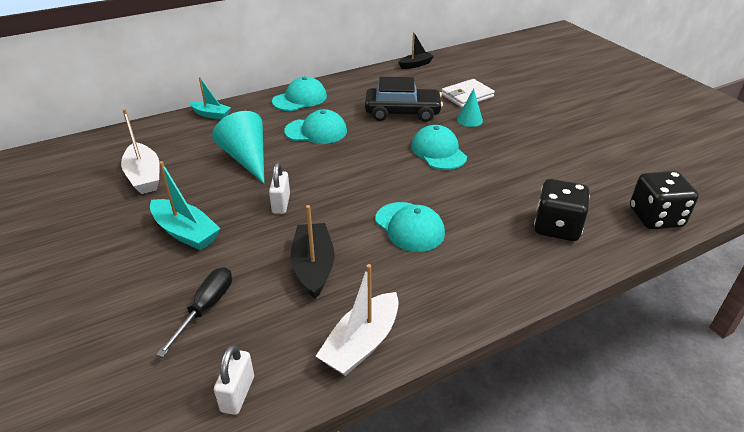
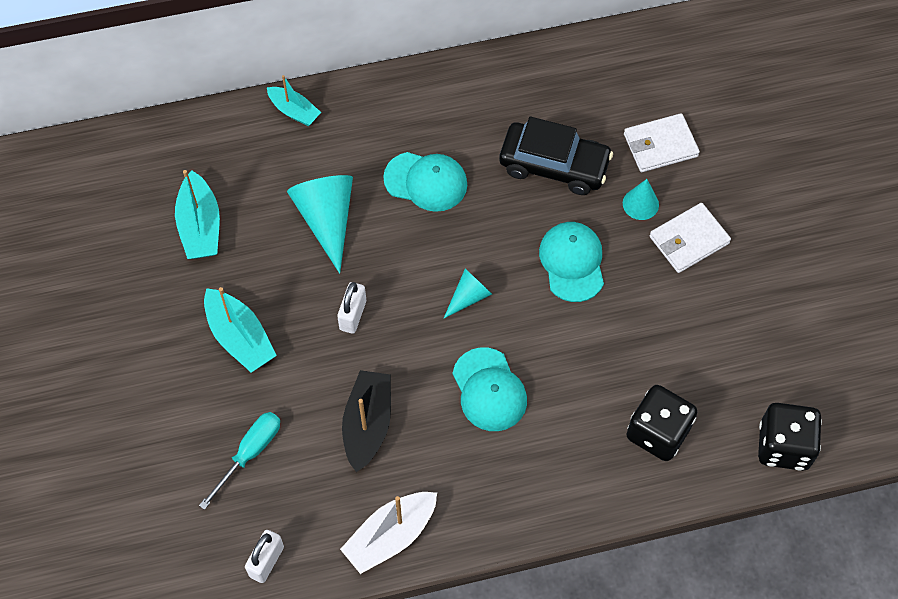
camera: 15 degrees right, 25 degrees up
white boat [121,109,160,194] -> turquoise boat [175,170,220,259]
black screwdriver [156,267,232,357] -> turquoise screwdriver [199,412,280,510]
turquoise cap [272,76,327,111] -> none
black boat [398,32,434,69] -> none
none -> turquoise cone [443,269,492,319]
none -> white wallet [650,203,731,273]

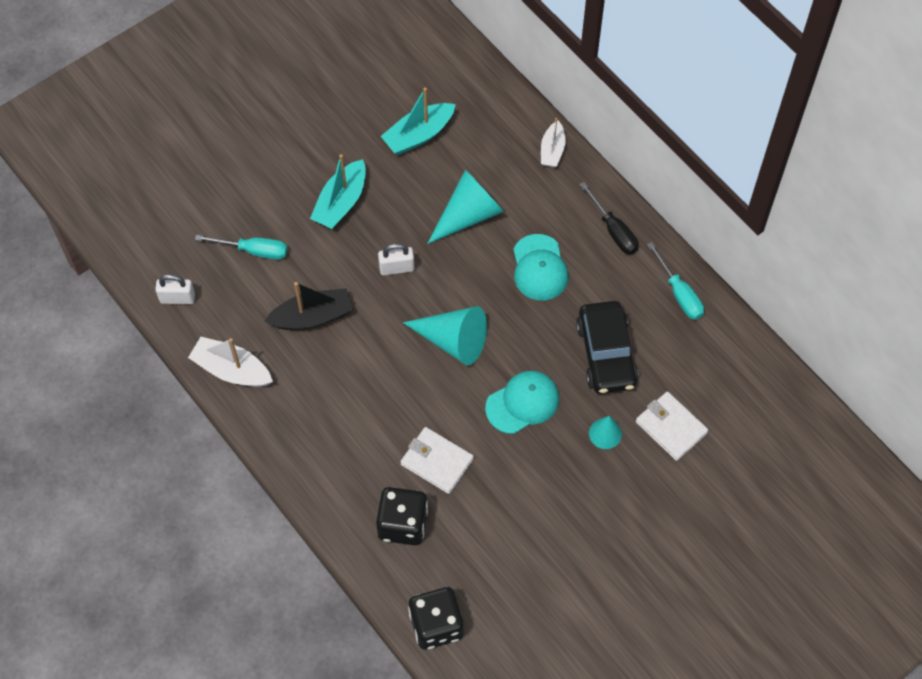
camera: 65 degrees right, 0 degrees up
turquoise boat [267,75,321,126] -> white boat [541,118,566,167]
turquoise cone [443,269,492,319] -> turquoise cone [403,306,487,365], size x1.82
turquoise cap [453,347,527,431] -> none
white wallet [650,203,731,273] -> white wallet moved to [400,427,474,494]
none -> black screwdriver [580,182,638,254]
none -> turquoise screwdriver [647,242,704,320]

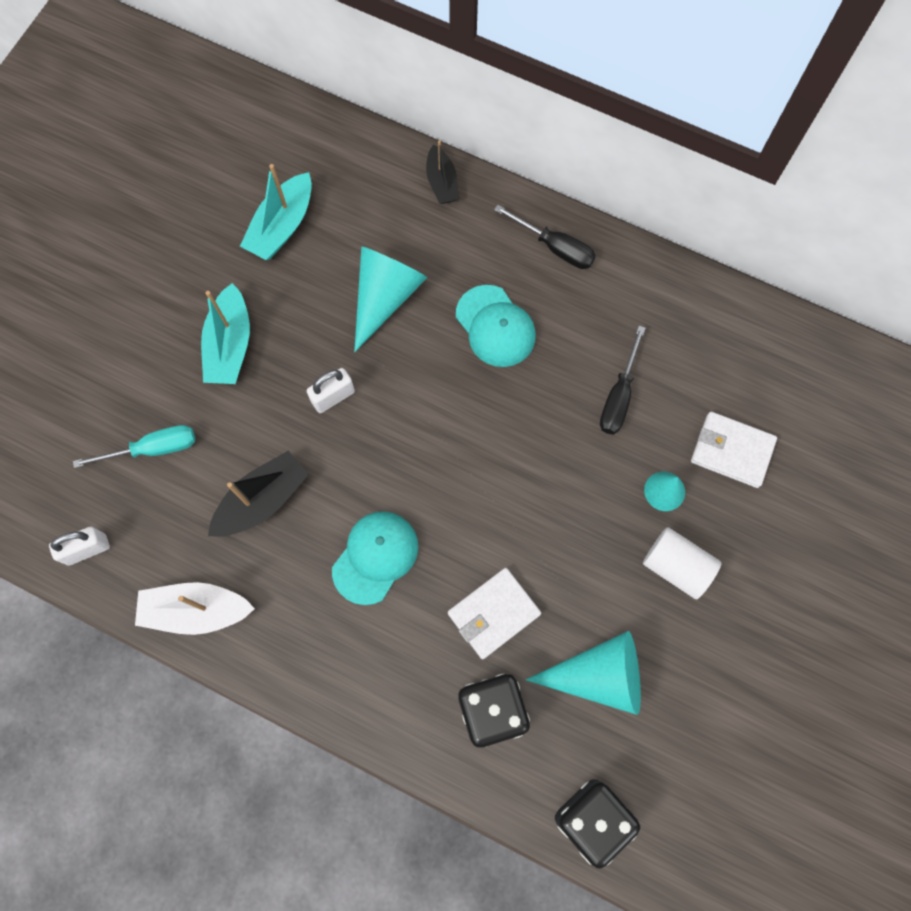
camera: 25 degrees left, 10 degrees up
white wallet [400,427,474,494] -> white wallet turned 45 degrees counterclockwise [448,568,541,659]
turquoise cone [403,306,487,365] -> turquoise cone moved to [526,631,641,715]
turquoise cap [485,371,559,434] -> turquoise cap moved to [332,511,418,605]
white boat [541,118,566,167] -> black boat [426,140,459,204]
black car [576,301,639,394] -> black screwdriver [600,326,645,434]
turquoise screwdriver [647,242,704,320] -> none
none -> white cylinder [643,527,722,599]

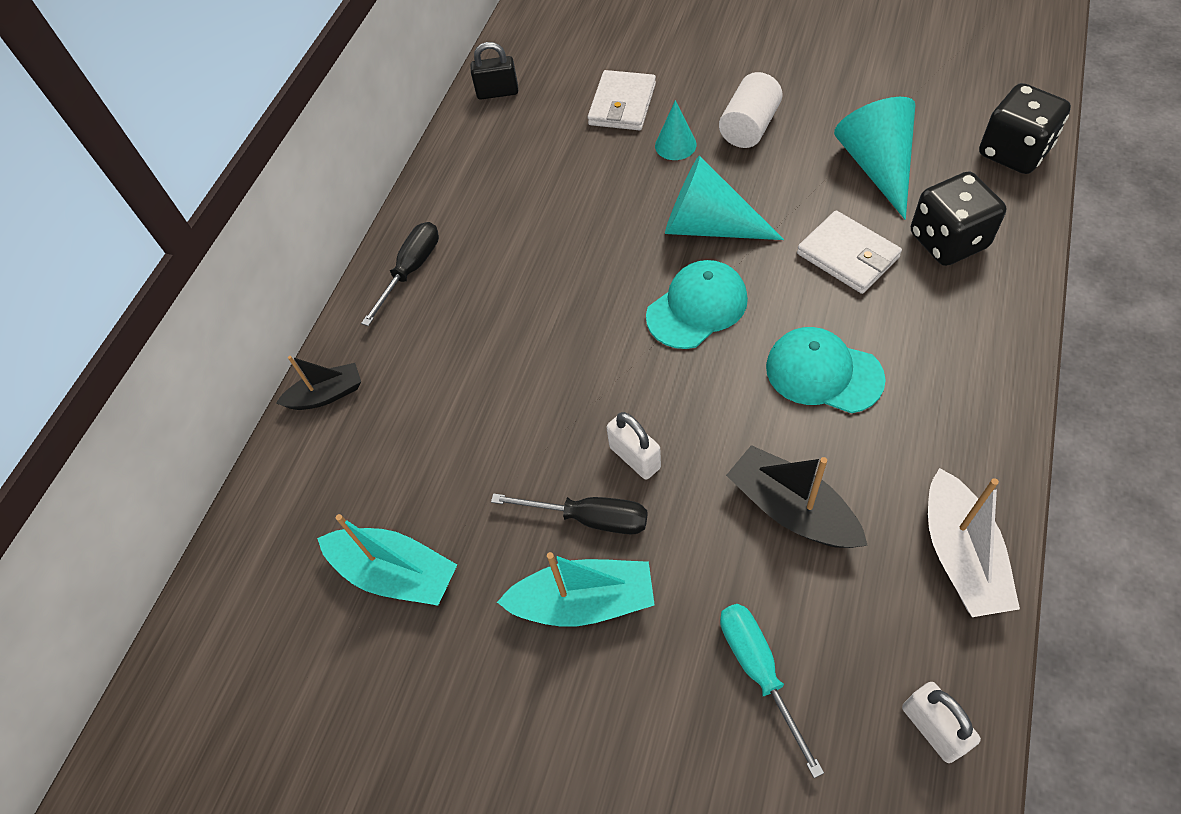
camera: 90 degrees left, 15 degrees down
turquoise cone [354,246,427,352] -> turquoise cone moved to [665,155,784,240]
turquoise cap [456,285,536,367] -> turquoise cap moved to [646,260,748,349]
black screwdriver [600,326,645,434] -> black screwdriver moved to [491,493,648,535]
none -> black padlock [470,42,518,100]

